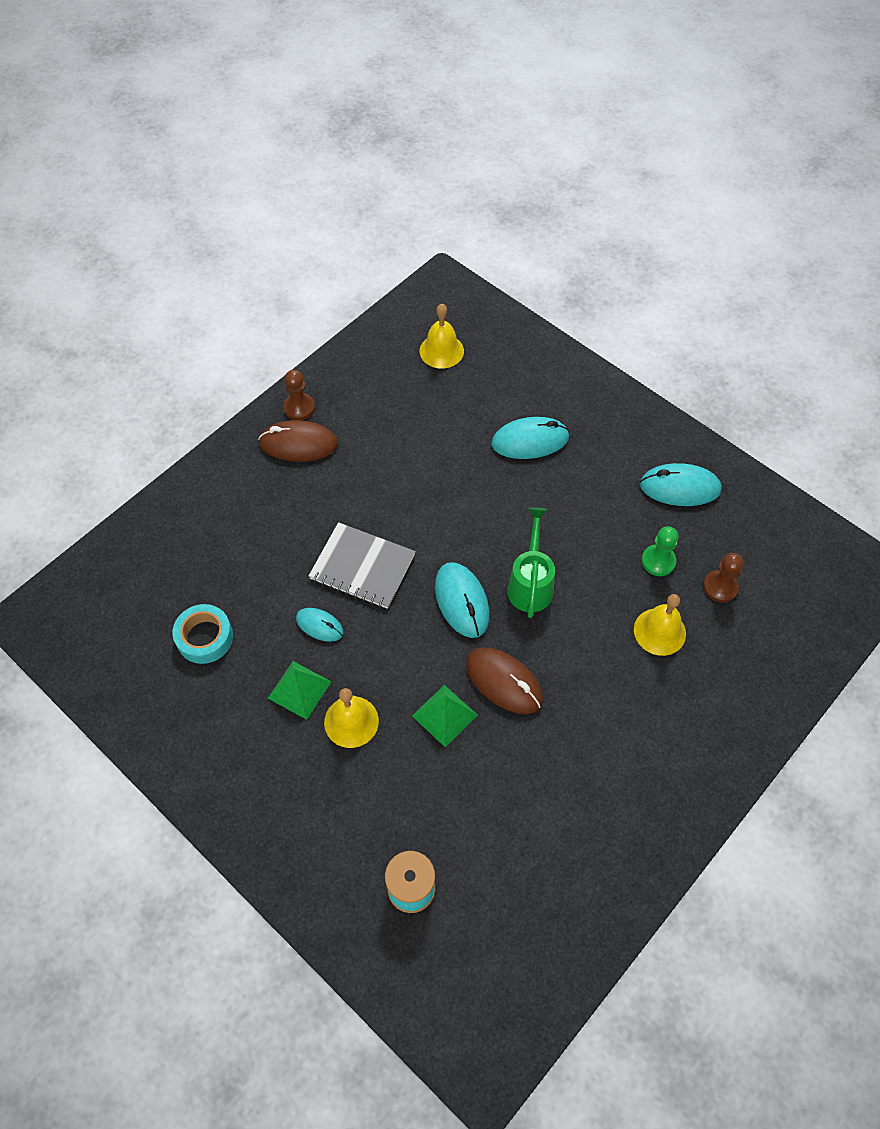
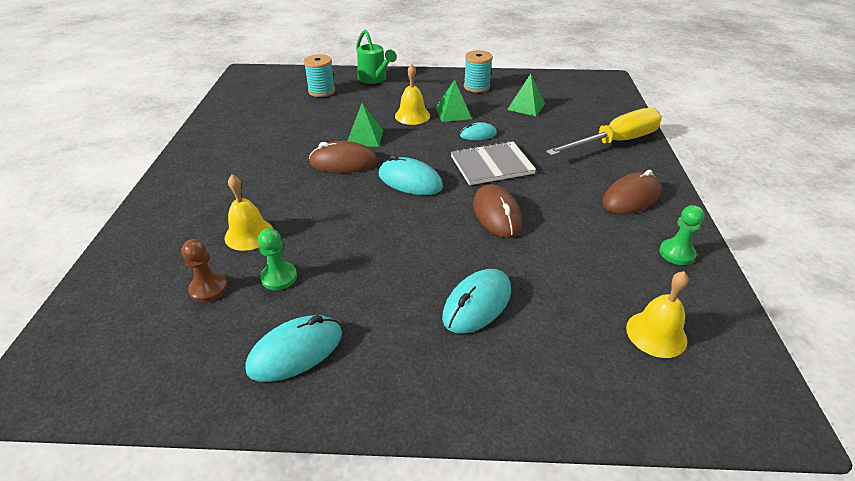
camera: 140 degrees right, 20 degrees down
turquoise tape [172,604,233,664] -> green pyramid [507,74,545,116]
brown pawn [283,370,315,420] -> none
green watering can [507,507,555,618] -> green watering can moved to [356,29,397,84]
none -> turquoise spool [464,50,493,93]
none -> brown mouse [473,184,522,238]
none -> yellow screwdriver [546,108,662,156]
none -> green pawn [659,205,704,265]

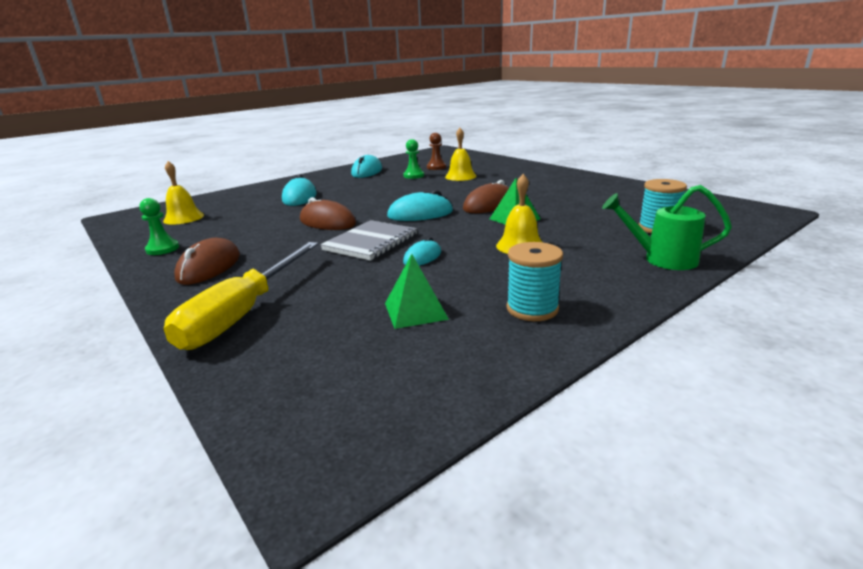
camera: 140 degrees right, 15 degrees down
green pyramid [436,80,472,122] -> none

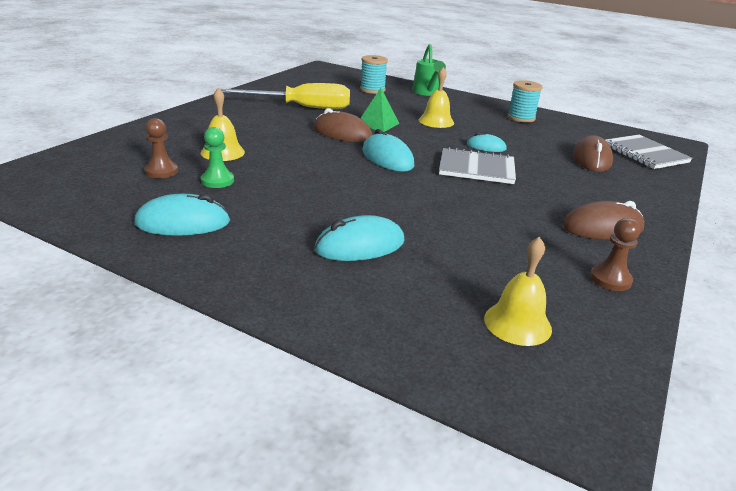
camera: 115 degrees left, 5 degrees up
green pawn [139,198,179,255] -> brown pawn [590,218,641,291]
yellow screwdriver [164,242,318,350] -> yellow screwdriver moved to [221,83,350,109]
brown mouse [300,197,356,230] -> brown mouse moved to [573,135,613,172]
green pyramid [385,254,449,329] -> none
none -> grey notebook [605,135,692,169]

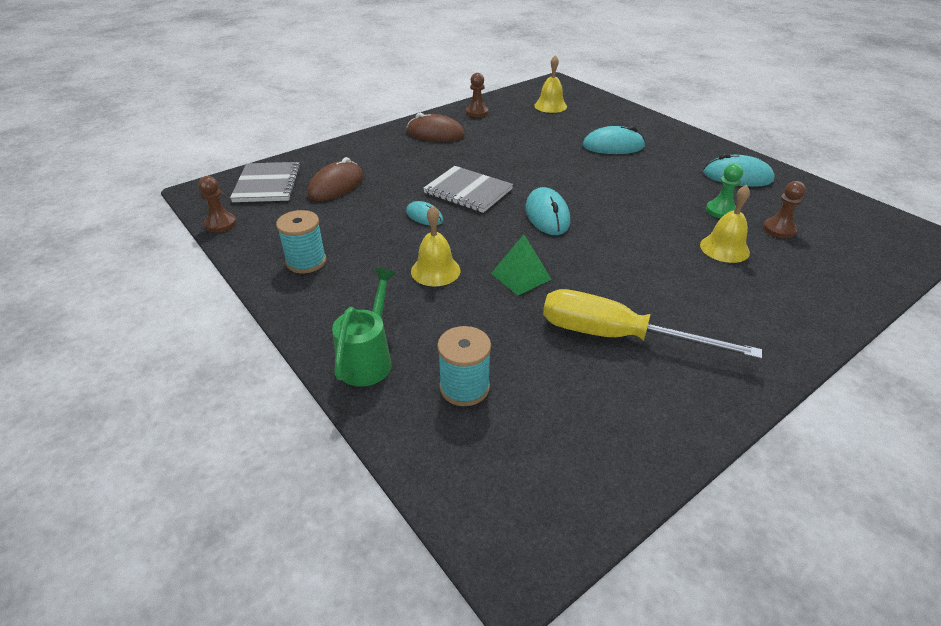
camera: 155 degrees left, 10 degrees up
brown mouse [313,108,372,142] -> none
none -> brown pawn [198,176,237,233]

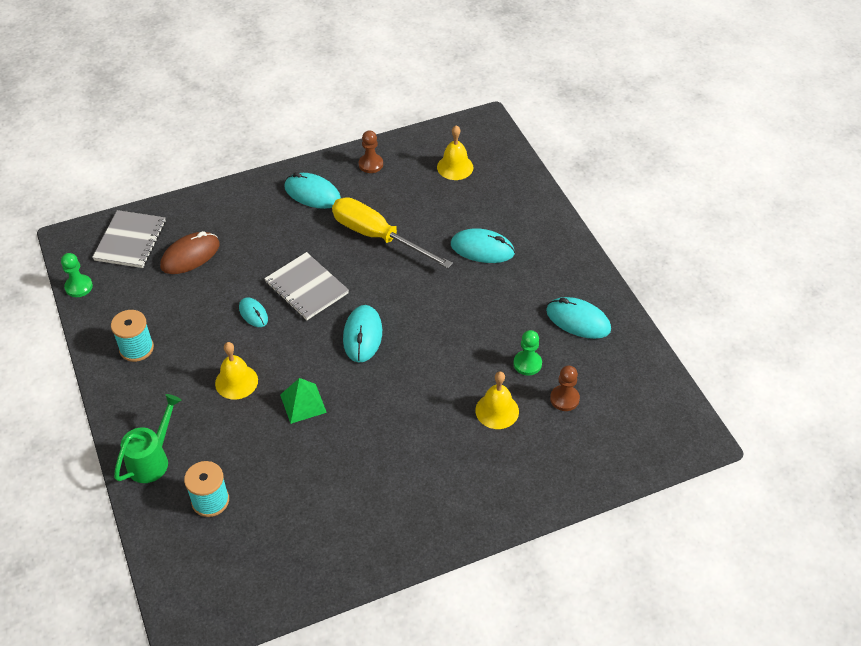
camera: 15 degrees right, 10 degrees up
brown pawn [198,176,237,233] -> green pawn [61,253,93,297]
brown mouse [407,113,465,142] -> turquoise mouse [284,172,341,209]
yellow screwdriver [543,289,762,359] -> yellow screwdriver moved to [332,197,453,269]

